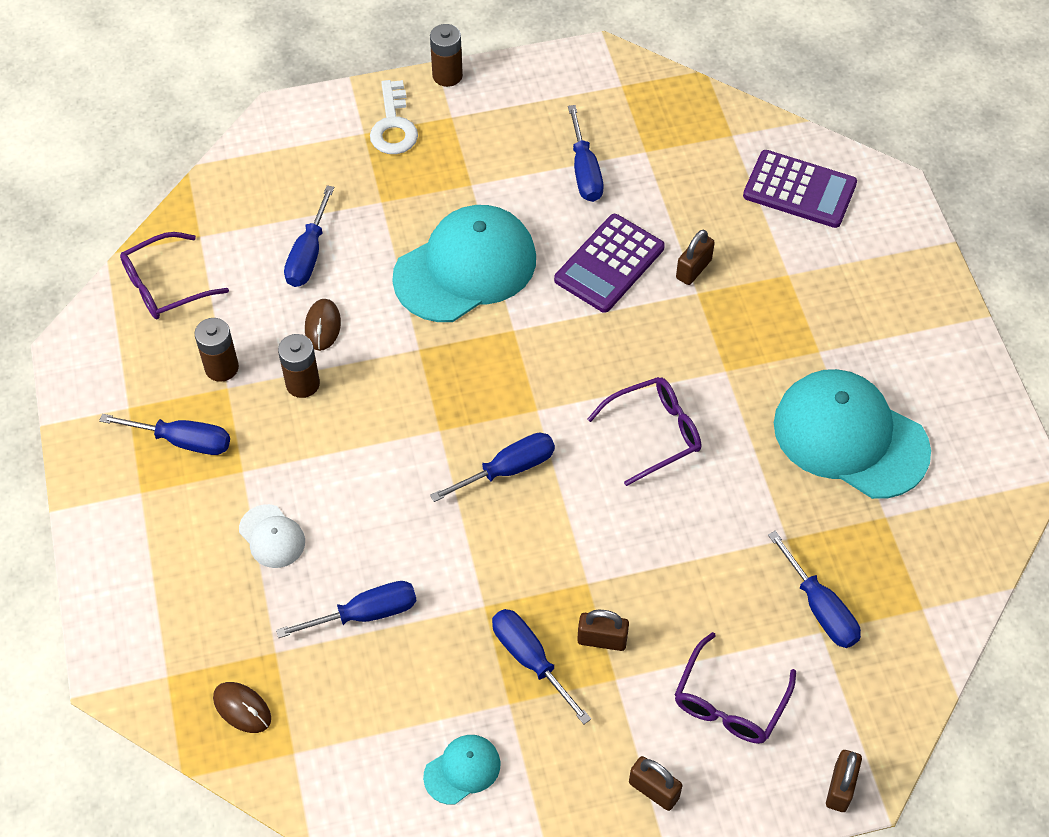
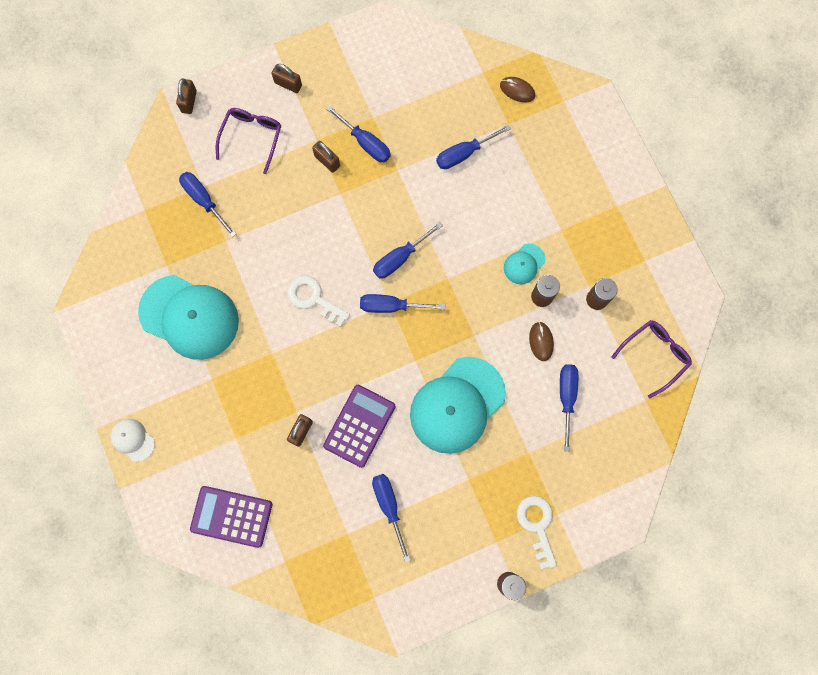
camera: 170 degrees right, 20 degrees up
blue screwdriver [99,414,230,455] -> blue screwdriver moved to [360,294,445,313]
white cap [239,504,305,568] -> white cap moved to [110,419,155,462]
turquoise cap [423,735,500,805] -> turquoise cap moved to [504,243,545,284]
brown padlock [577,610,629,651] -> brown padlock turned 45 degrees clockwise [312,141,340,173]
purple glasses [587,377,701,486] -> white key [287,276,350,327]

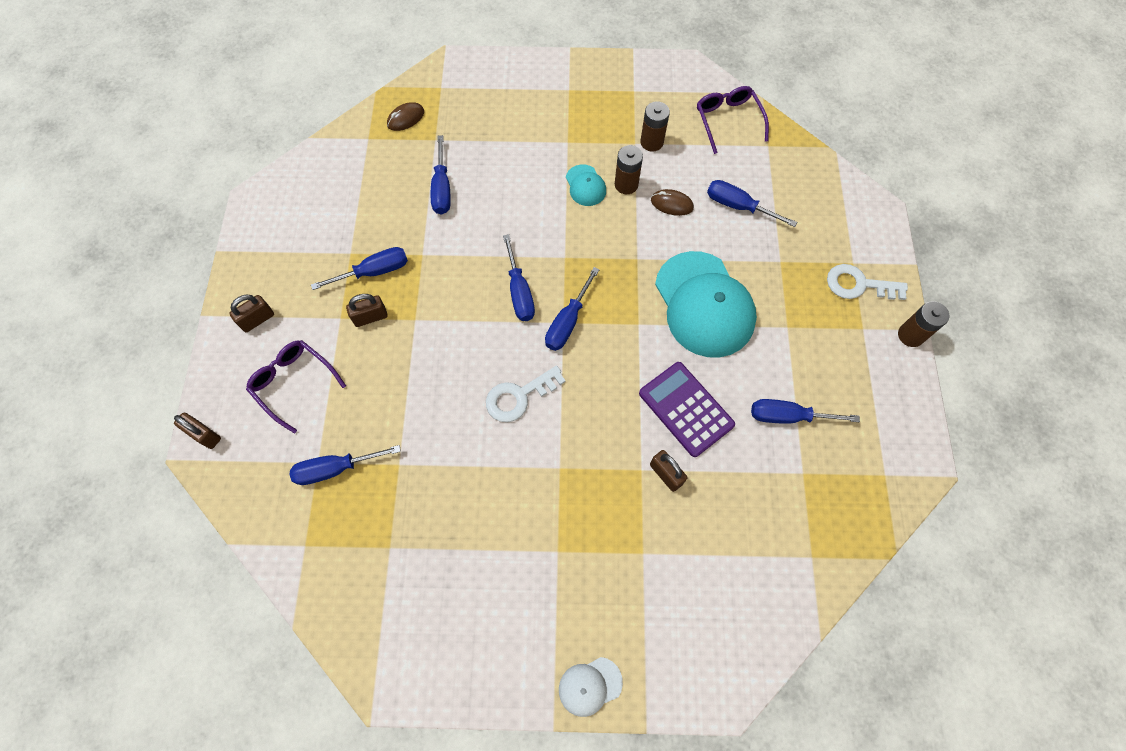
camera: 65 degrees left, 10 degrees down
turquoise cap [138,275,239,360] -> none
purple calculator [190,486,272,548] -> none

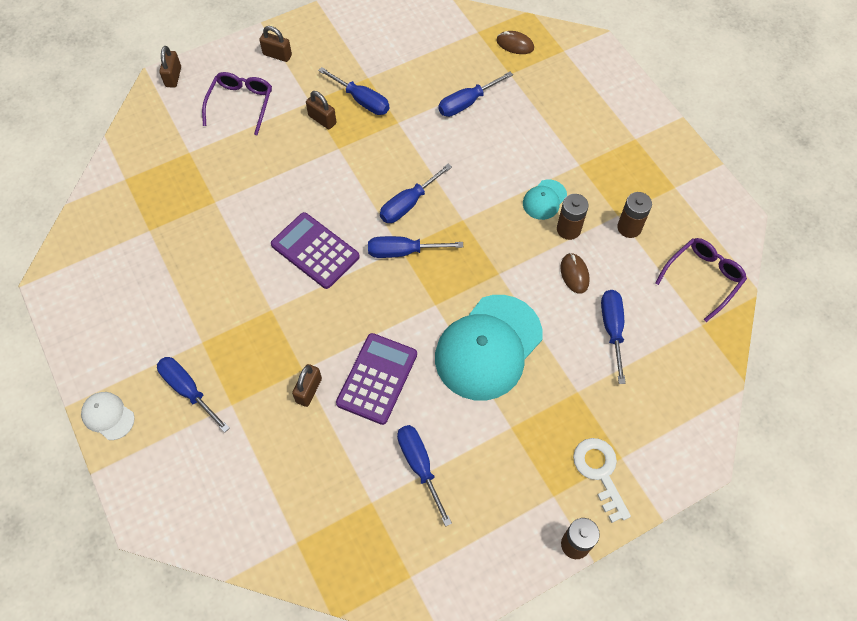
camera: 60 degrees right, 5 degrees down
blue screwdriver [290,445,401,485] -> blue screwdriver moved to [157,357,230,433]
white key [486,365,566,422] -> purple calculator [271,212,360,289]

